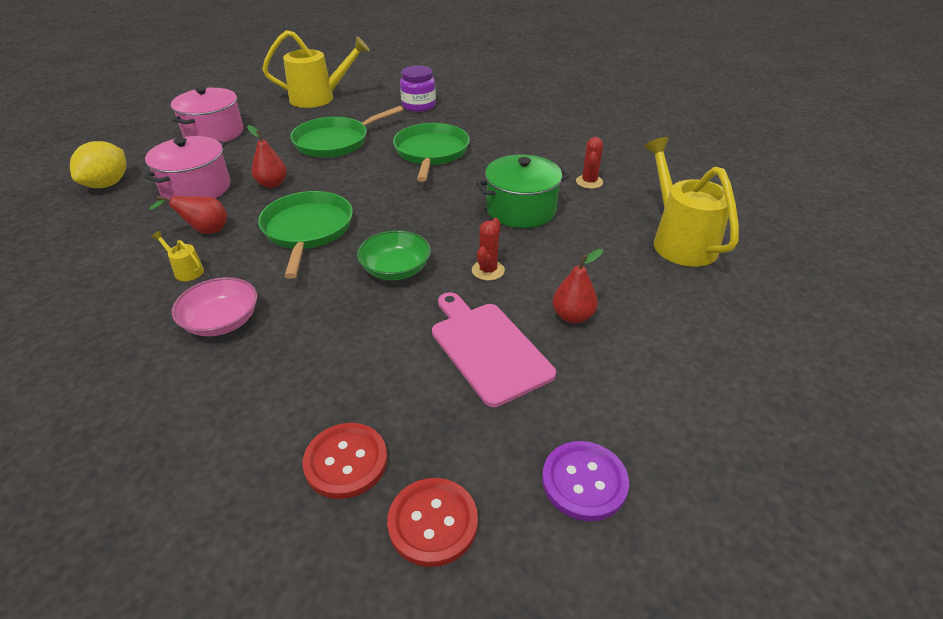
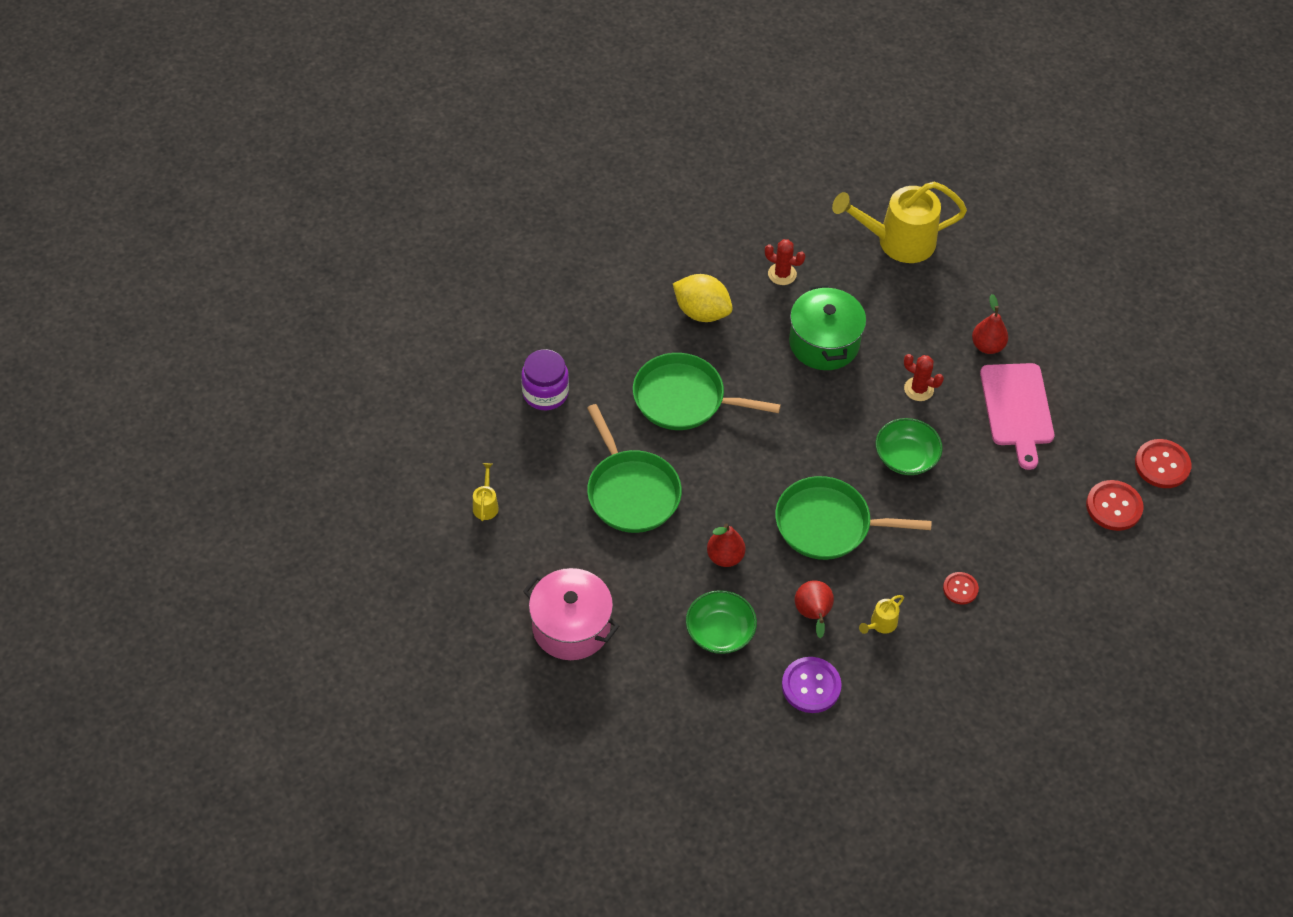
camera: 80 degrees left, 15 degrees up
yellow lemon [70,141,126,188] -> yellow lemon moved to [673,274,733,322]
pink pot [144,136,231,202] -> green bowl [686,590,757,654]
pink bowl [172,277,257,336] -> red button [943,572,979,604]
yellow watering can [262,30,370,108] -> yellow watering can [473,463,499,521], size x0.41
pink cutting board [432,292,556,407] -> pink cutting board turned 75 degrees counterclockwise [980,363,1054,470]
purple button [542,441,629,521] -> purple button moved to [782,657,842,713]

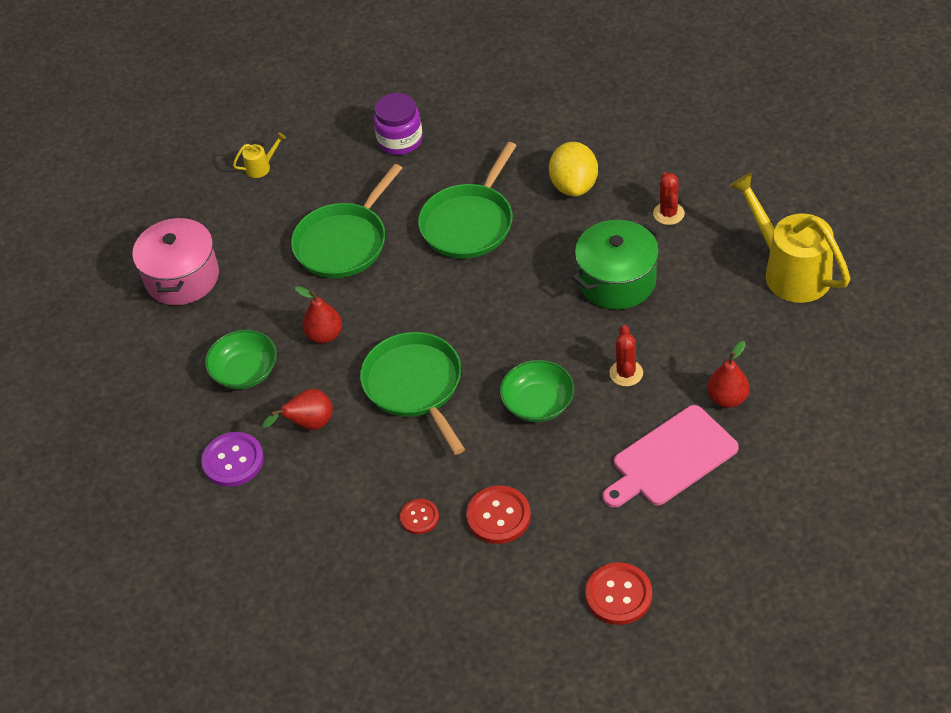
camera: 65 degrees right, 5 degrees down
green pan [633,353,781,430] -> green pan turned 135 degrees counterclockwise [418,142,517,259]
yellow watering can [859,595,904,634] -> none
red button [1135,439,1191,488] -> red button moved to [466,486,531,544]

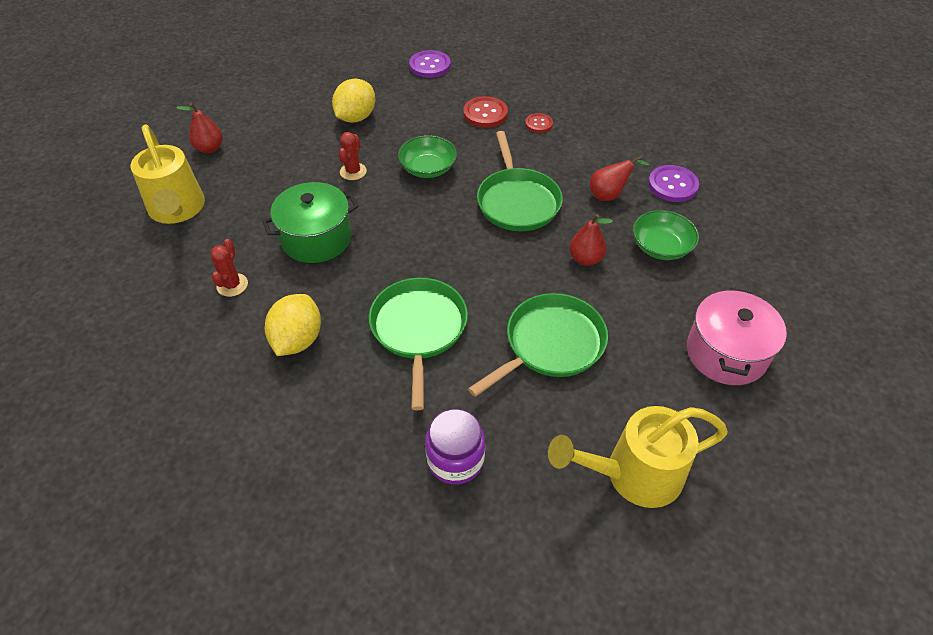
camera: 170 degrees left, 0 degrees up
yellow watering can [233,132,286,178] -> yellow watering can [548,406,728,508], size x2.41
green pan [418,142,517,259] -> green pan turned 45 degrees counterclockwise [369,278,468,410]
red button [585,562,652,625] -> purple button [409,50,451,78]
pink cutting board [602,405,739,508] -> yellow lemon [332,79,375,123]
red pear [707,341,750,408] -> red pear moved to [176,103,223,153]

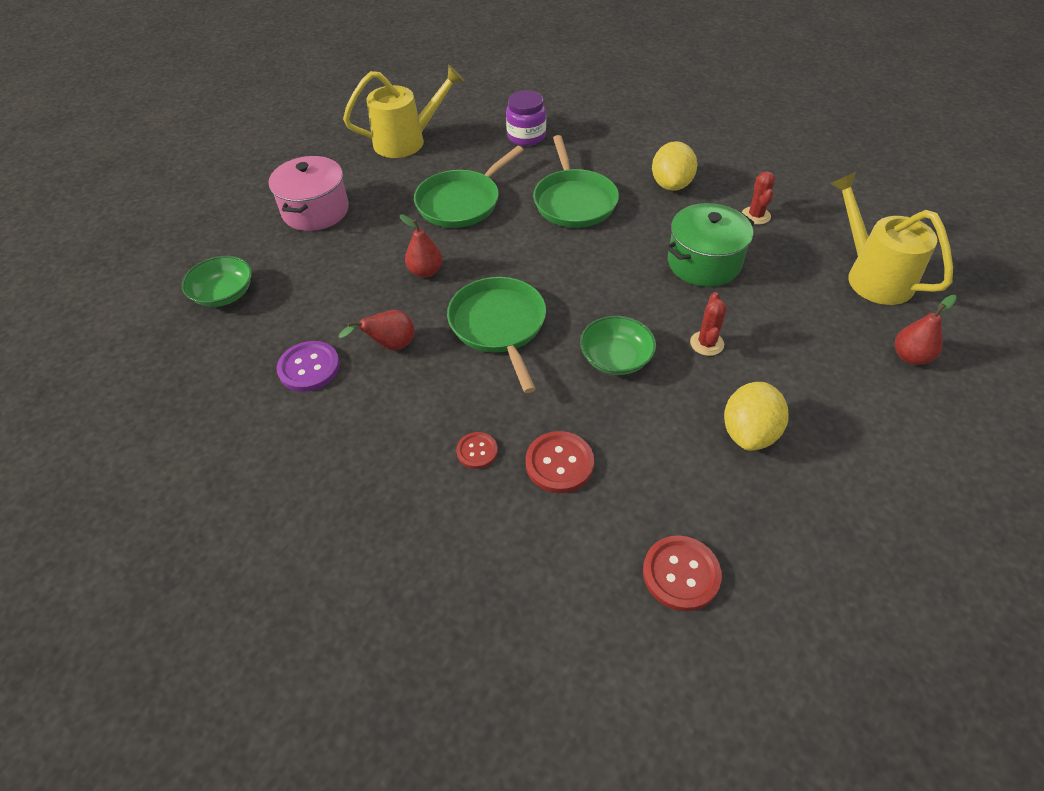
camera: 175 degrees right, 0 degrees up
purple button [409,50,451,78] -> red button [643,536,722,611]
green bowl [633,210,699,260] -> green bowl moved to [182,256,252,307]

